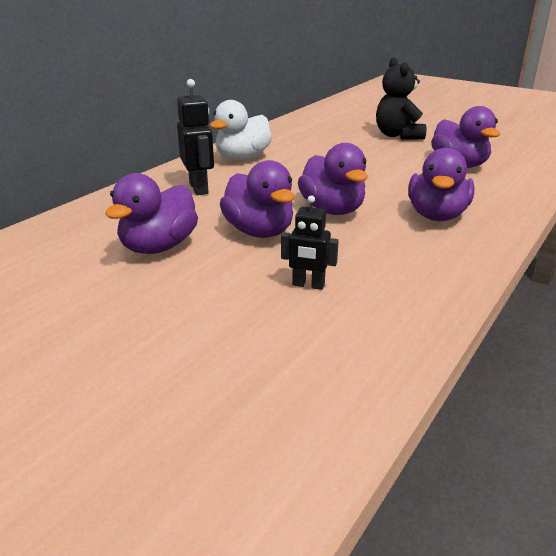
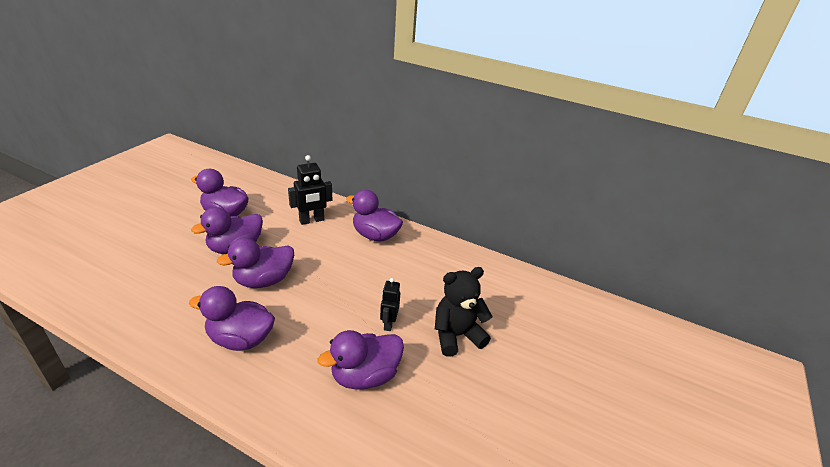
camera: 80 degrees right, 5 degrees up
white duck [210,100,272,160] -> purple duck [346,190,403,242]
black robot [281,195,339,290] -> black robot moved to [380,278,400,331]

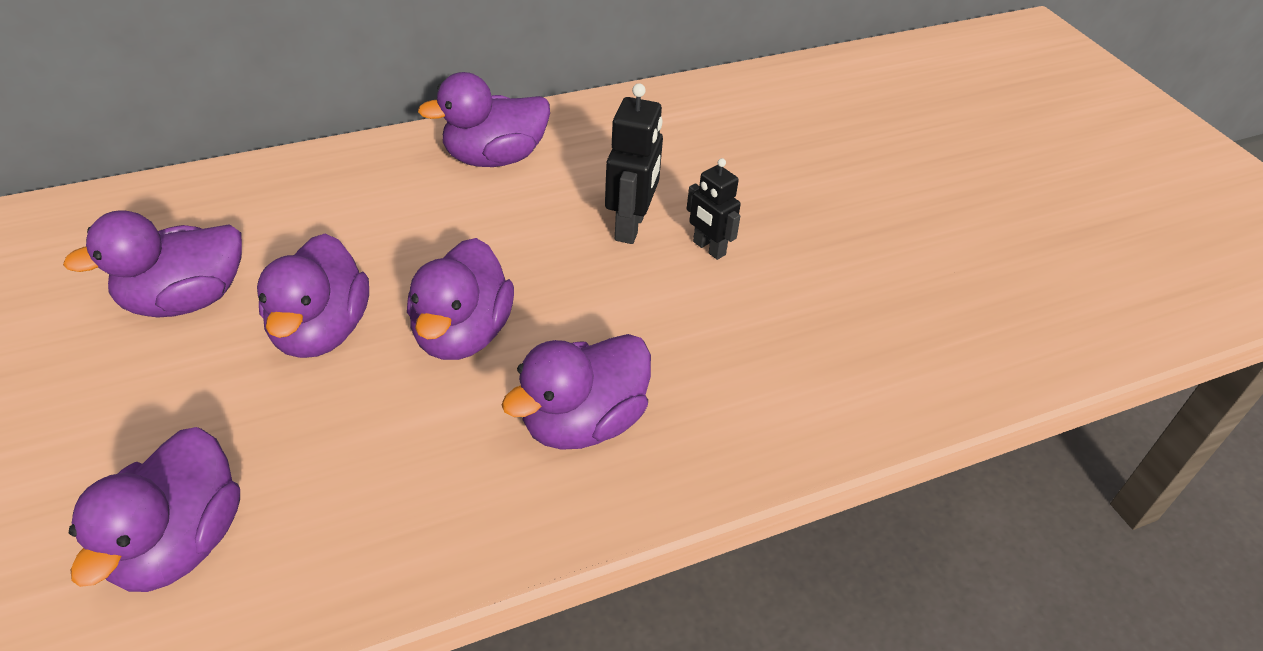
camera: 50 degrees left, 10 degrees up
black robot [288,155,332,225] -> black robot moved to [605,83,663,244]
purple duck [318,330,404,390] -> purple duck moved to [69,427,240,592]
black teddy bear [435,267,493,357] -> none

